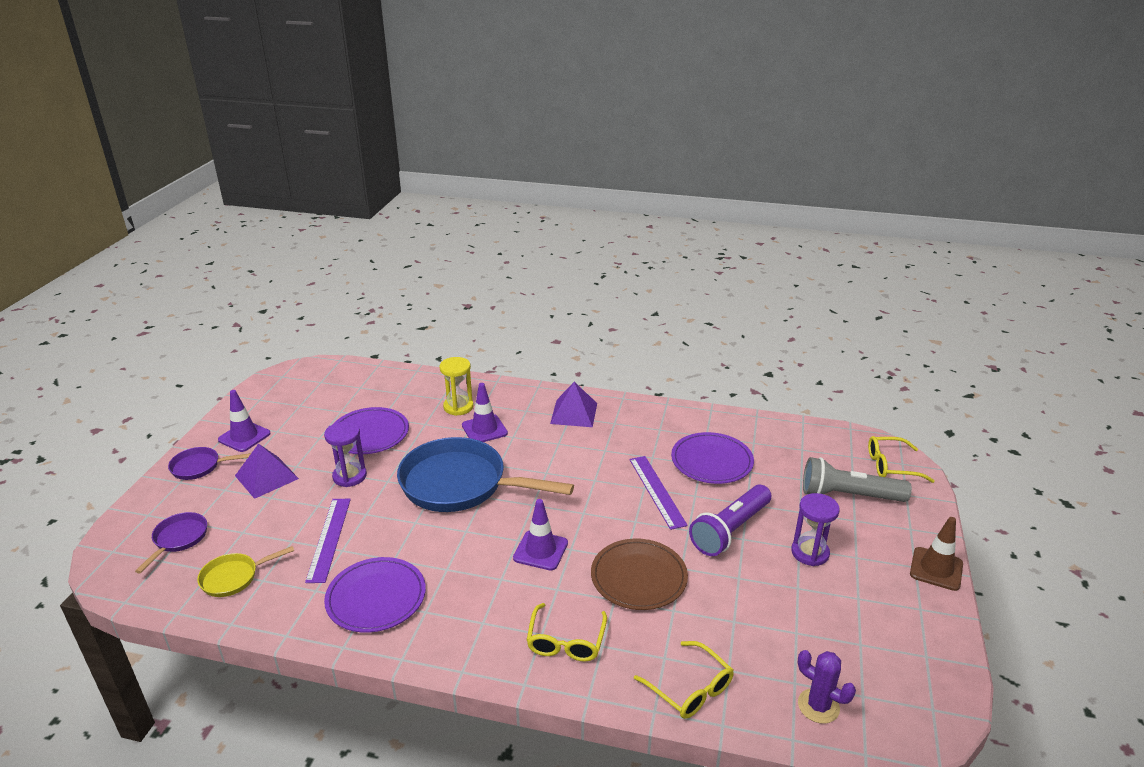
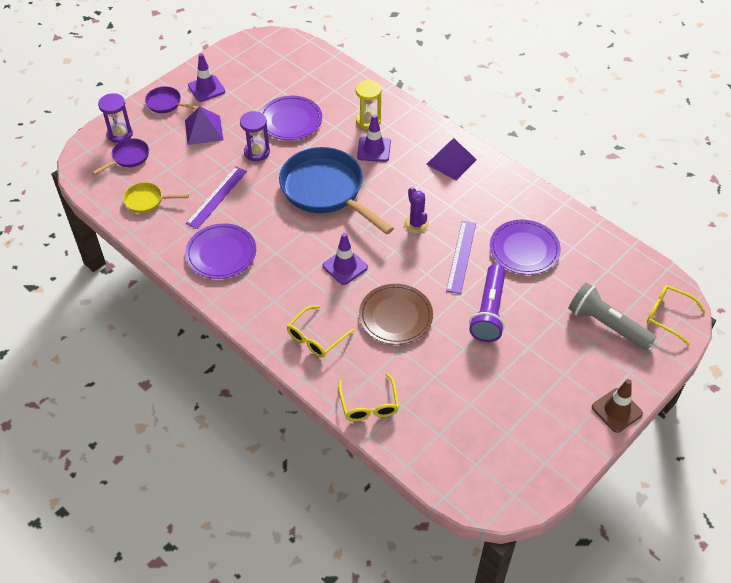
camera: 30 degrees right, 20 degrees up
purple flashlight [689,485,771,556] -> purple flashlight turned 60 degrees counterclockwise [469,264,506,342]
purple hourglass [791,493,840,566] -> purple hourglass moved to [98,93,133,143]
purple cactus [798,650,856,724] -> purple cactus moved to [404,187,429,233]

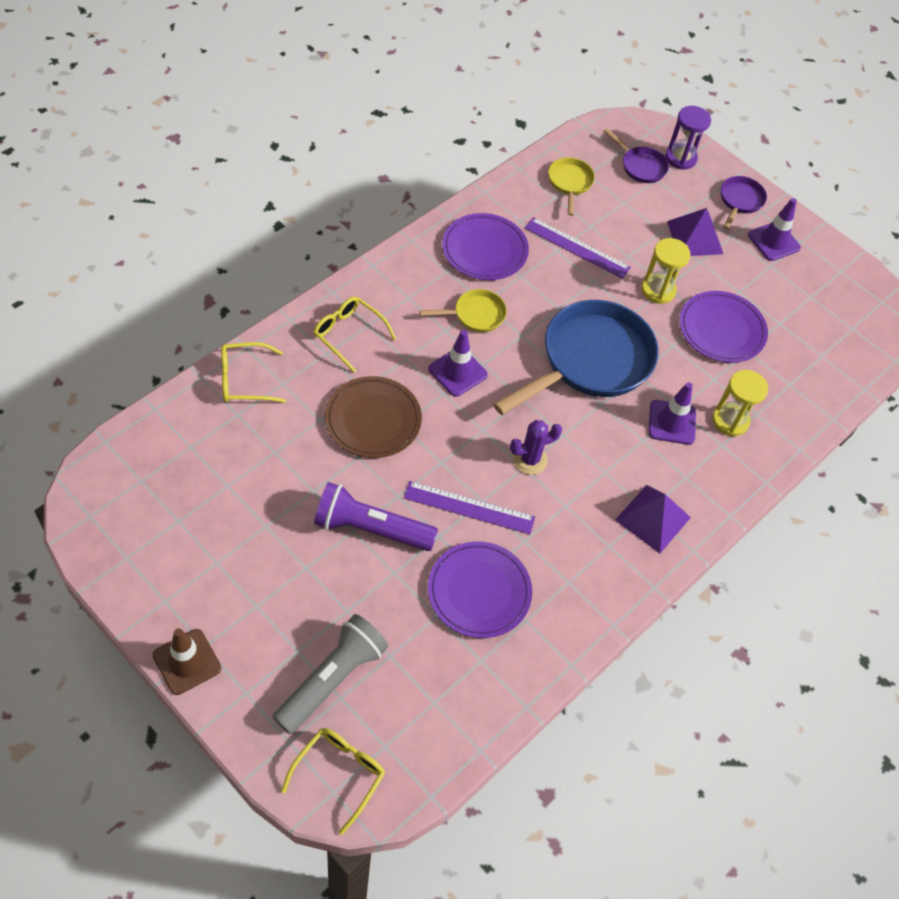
camera: 85 degrees right, 5 degrees up
purple hourglass [240,111,270,161] -> yellow hourglass [641,238,691,304]
none -> yellow pan [420,289,507,332]

